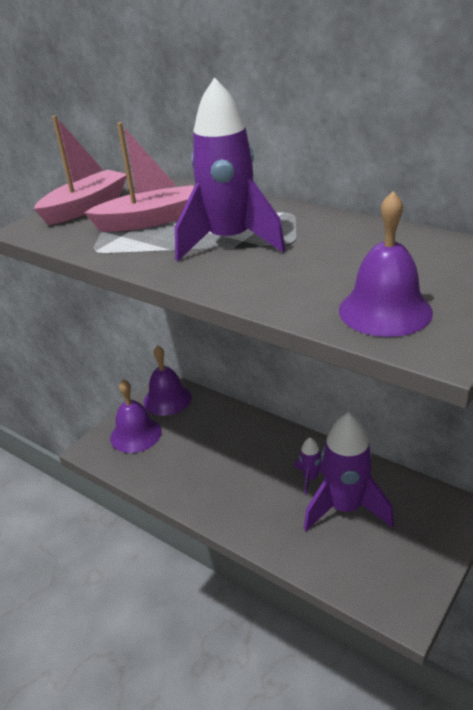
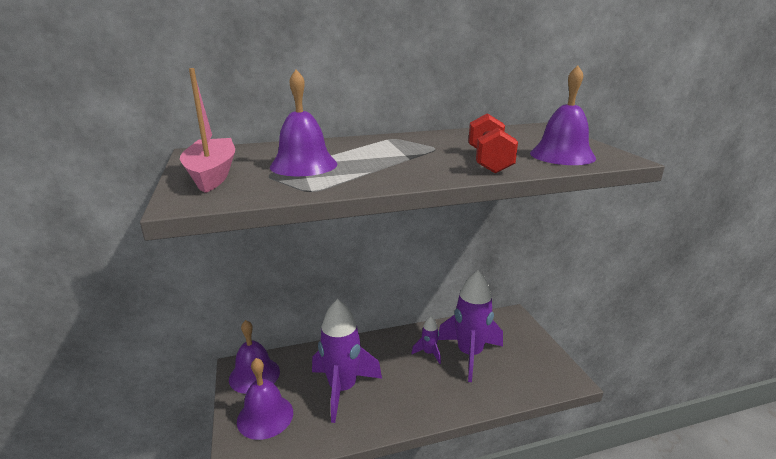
camera: 55 degrees left, 10 degrees down
pink boat [84,122,194,232] -> purple bell [270,70,337,176]
purple rocket [175,77,286,261] -> purple rocket moved to [312,299,382,423]
none -> red dumbbell [468,113,518,174]

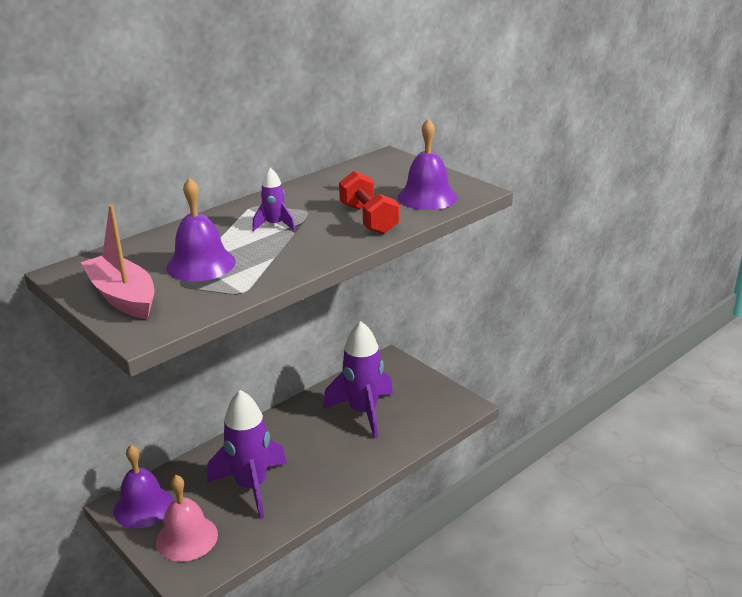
camera: 25 degrees left, 5 degrees up
purple bell [237,358,293,440] -> pink bell [156,475,218,562]
purple rocket [411,316,441,364] -> purple rocket moved to [252,167,295,231]

